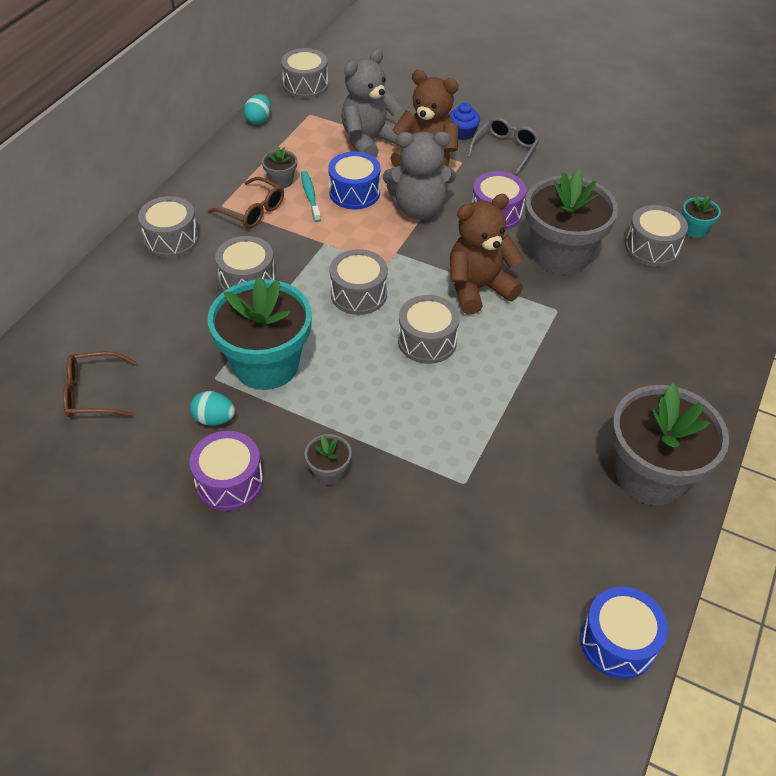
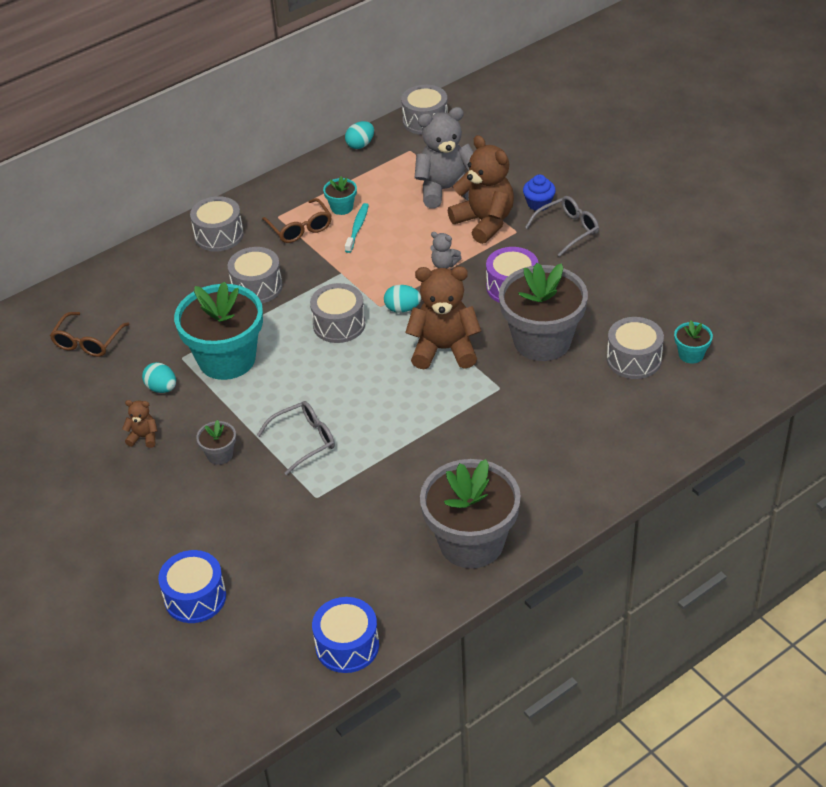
camera: 30 degrees right, 5 degrees down
brown glasses [63,351,137,417] -> brown glasses turned 90 degrees counterclockwise [50,312,130,357]
purple drum [190,431,263,511] -> brown teddy bear [122,400,158,448]
grey flower pot [262,147,297,188] -> turquoise flower pot [323,176,357,215]
blue drum [328,151,380,209] -> blue drum moved to [158,550,226,623]
grey teddy bear [383,131,456,220] -> grey teddy bear [430,232,461,268], size x0.46
grey drum [398,295,460,364] -> none
none -> grey glasses [257,401,335,475]
none -> turquoise egg [384,285,421,313]

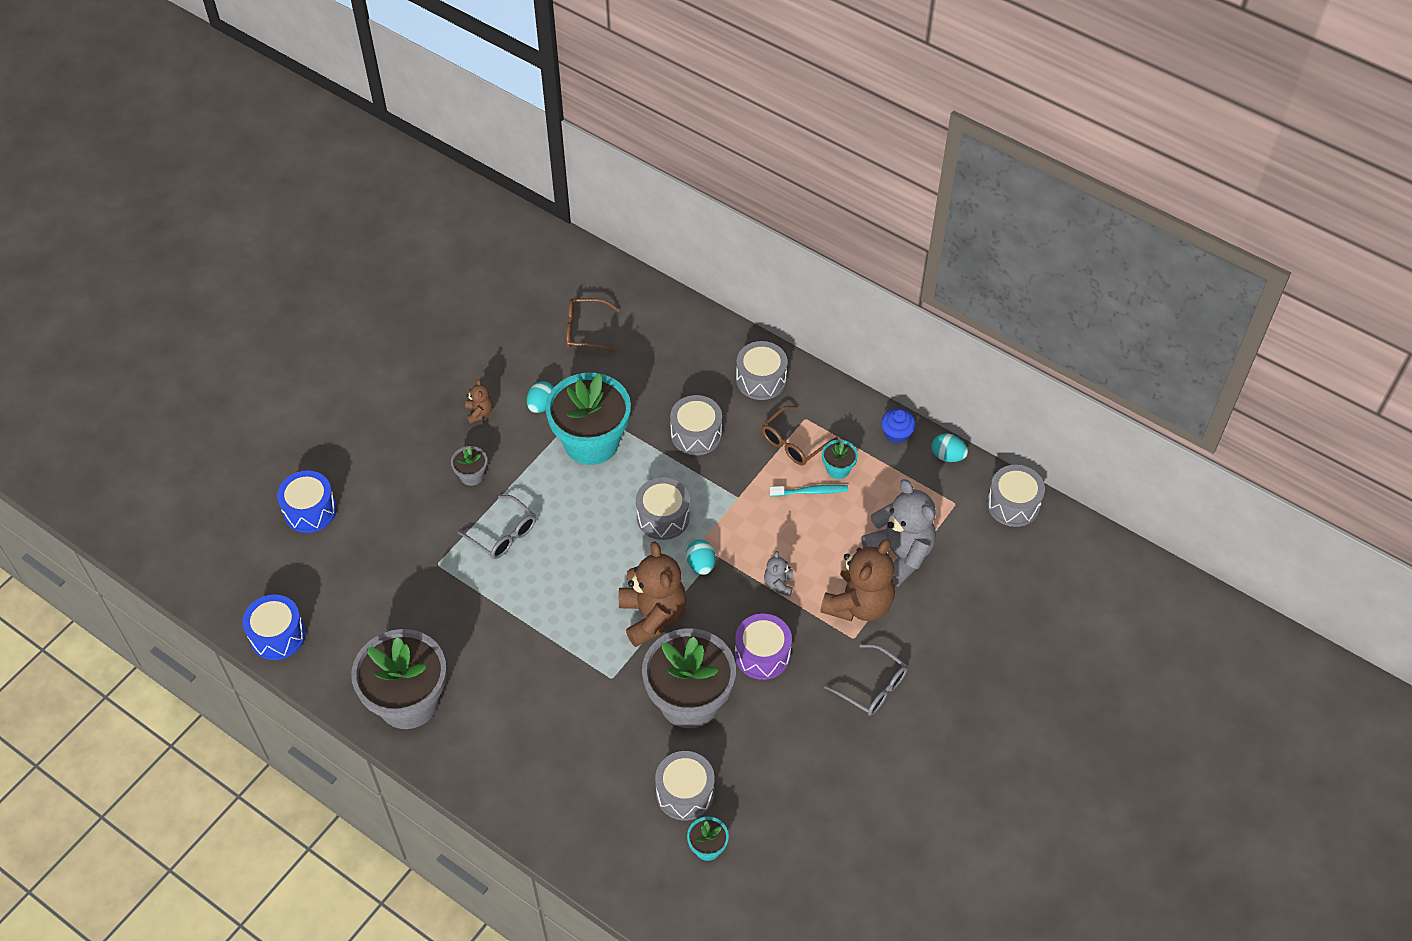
camera: 70 degrees right, 10 degrees up
blue cupcake [523,175,556,211] -> blue cupcake moved to [881,409,916,444]

